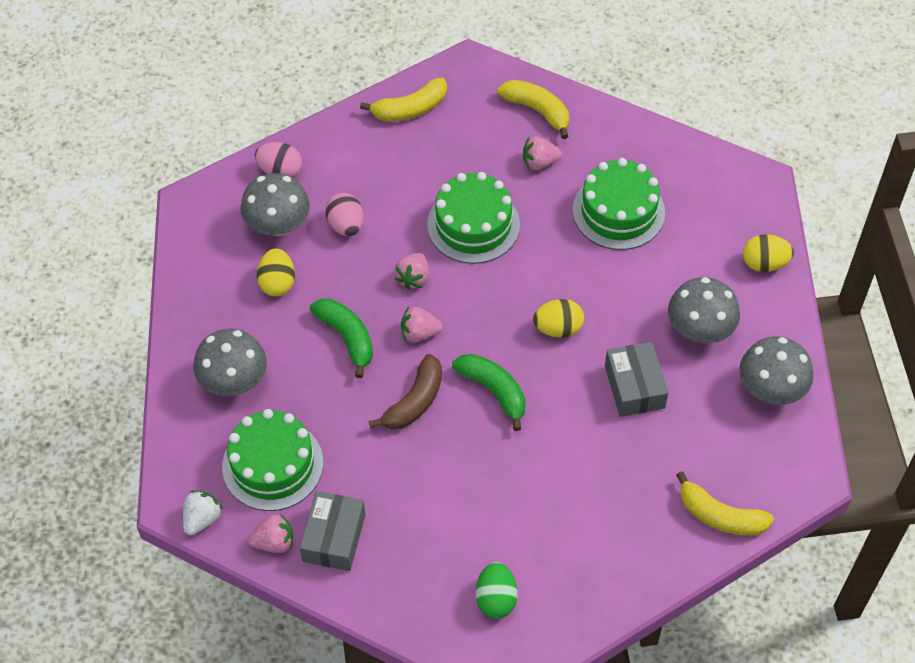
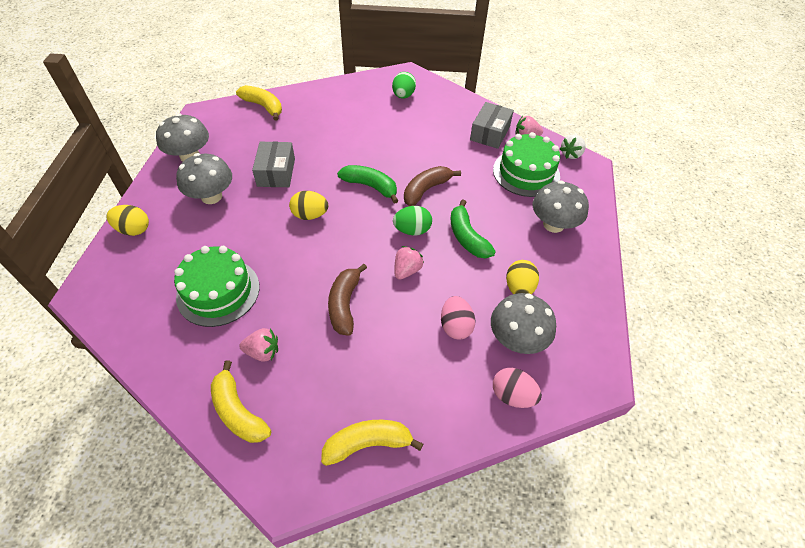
camera: 170 degrees left, 5 degrees down
pink strawberry [401,307,443,343] -> green egg [393,206,432,235]
green cake [427,172,520,264] -> brown banana [328,264,367,336]
green banana [452,354,526,431] -> green banana turned 150 degrees clockwise [337,165,398,204]

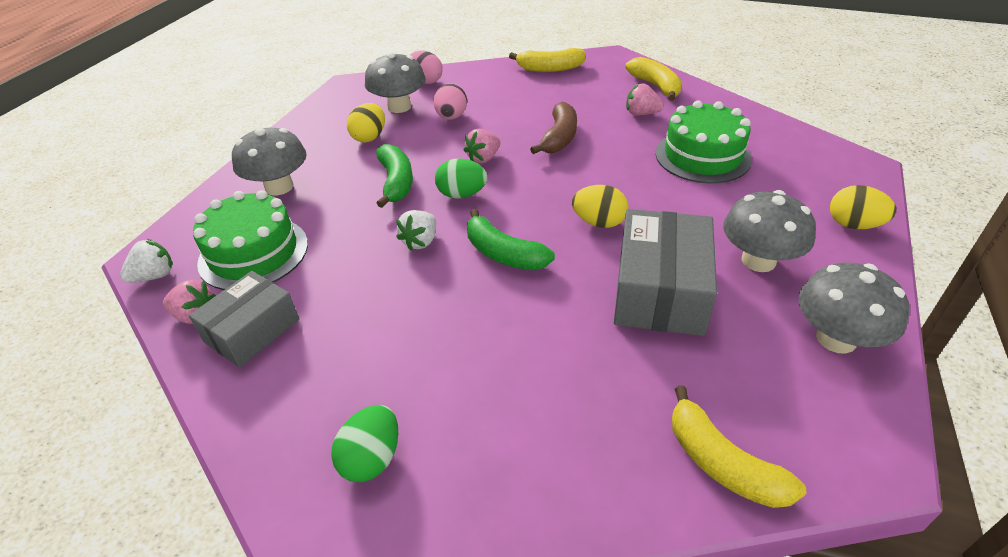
camera: 165 degrees left, 10 degrees down
grey box [252,141,295,187] -> grey box [614,209,717,336], size x1.50
brown banana [404,166,461,206] -> white strawberry [396,210,436,250]

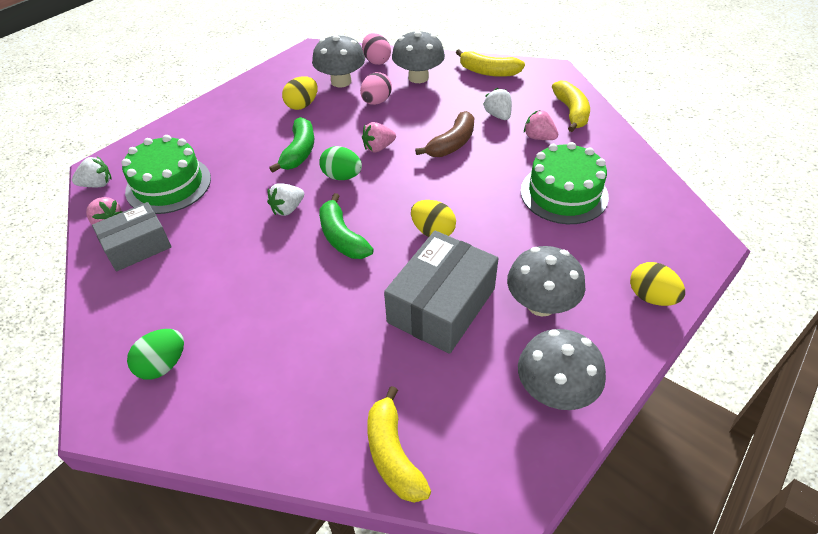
camera: 20 degrees right, 5 degrees up
grey mushroom [232,127,307,196] -> grey mushroom moved to [392,30,445,83]
none -> white strawberry [483,88,512,120]

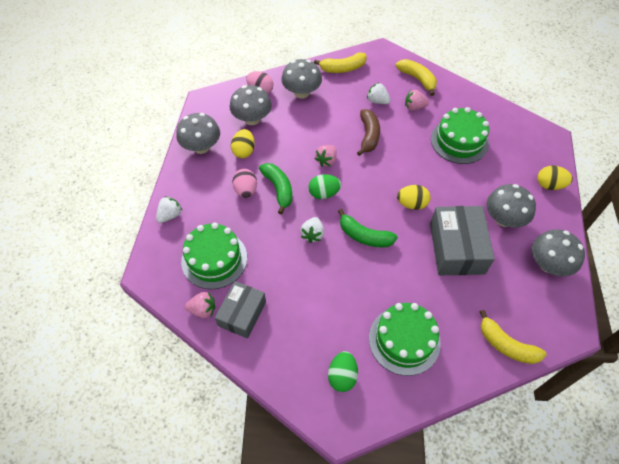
camera: 35 degrees left, 10 degrees up
white strawberry [72,156,112,187] -> white strawberry moved to [156,196,182,223]
pink egg [360,72,392,105] -> pink egg moved to [232,169,257,198]
none -> grey mushroom [176,113,220,154]
none -> green cake [369,303,441,376]

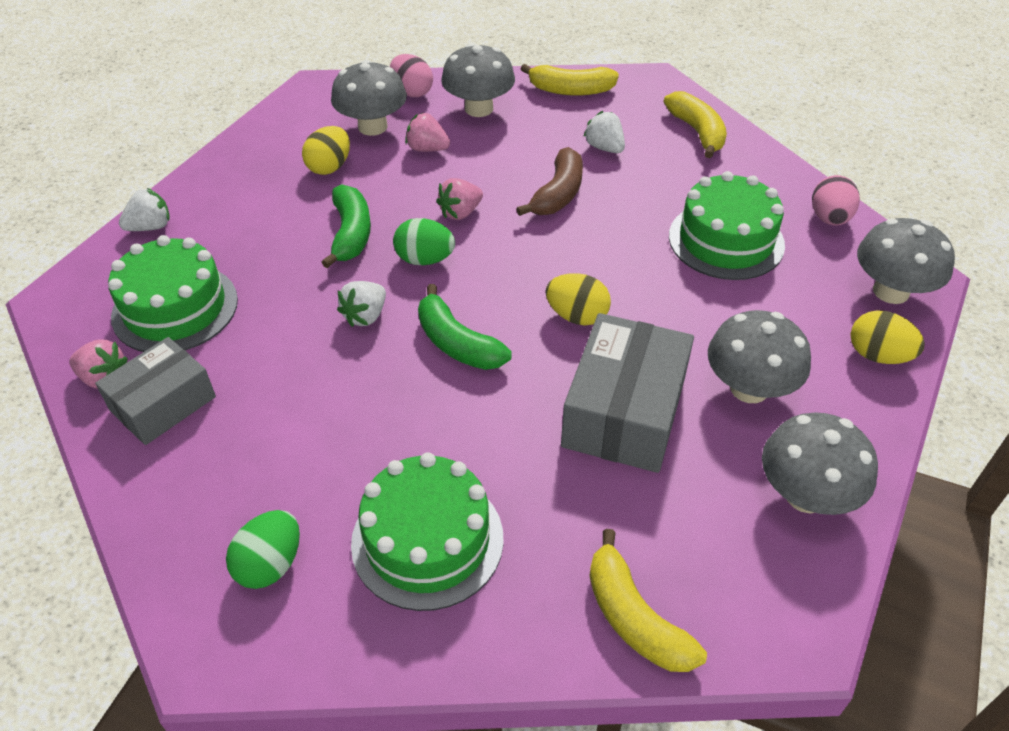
camera: 20 degrees right, 10 degrees down
grey mushroom [176,113,220,154] -> grey mushroom moved to [857,218,955,304]
pink egg [232,169,257,198] -> pink egg moved to [812,175,860,226]
pink strawberry [405,90,429,111] -> pink strawberry moved to [405,113,450,152]

